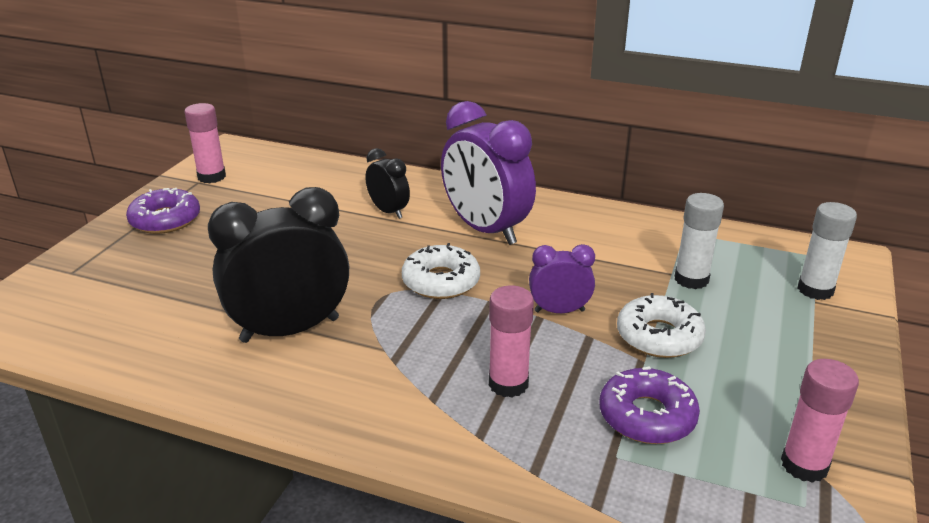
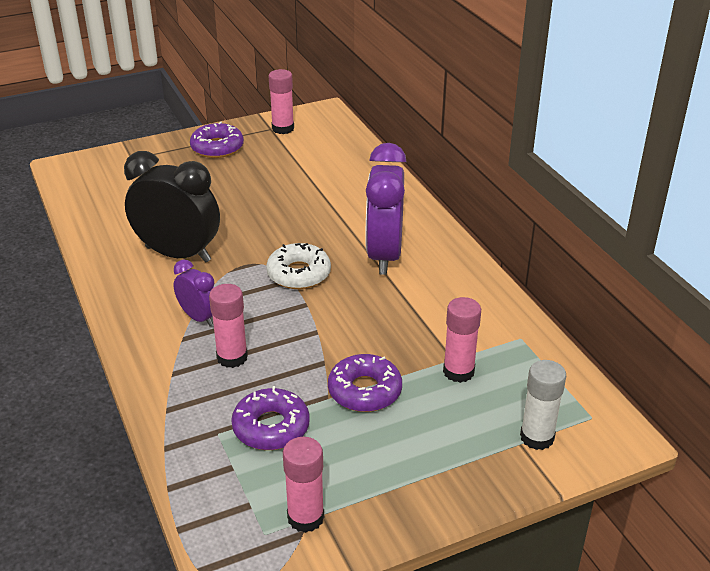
camera: 45 degrees right, 5 degrees up
black clock [365,148,410,219] -> none
purple clock [529,244,595,313] -> purple clock moved to [174,259,214,326]
white donut [617,293,706,358] -> purple donut [328,354,402,412]
white glue stick [675,193,724,289] -> pink glue stick [443,297,481,383]

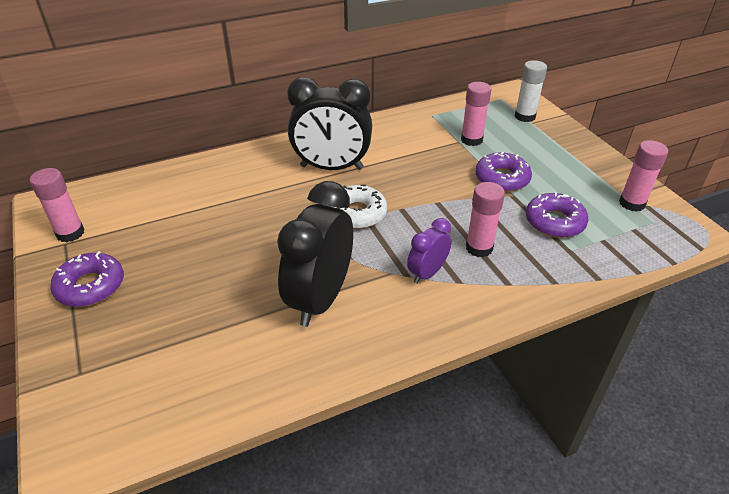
camera: 90 degrees left, 5 degrees up
purple clock [365,143,407,275] -> black clock [287,77,372,170]

